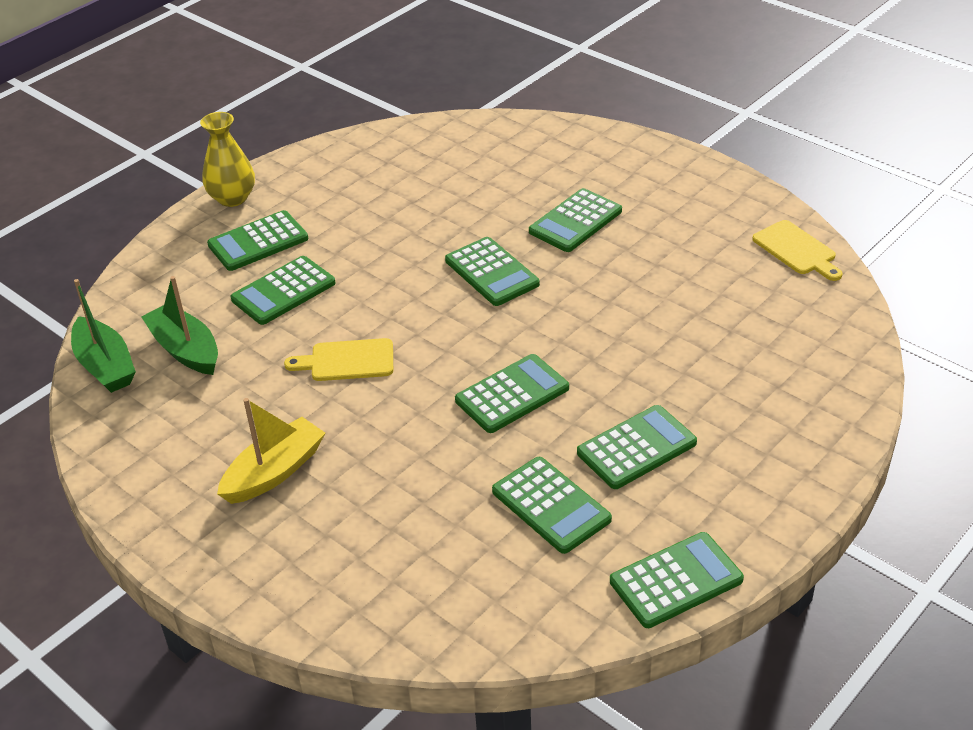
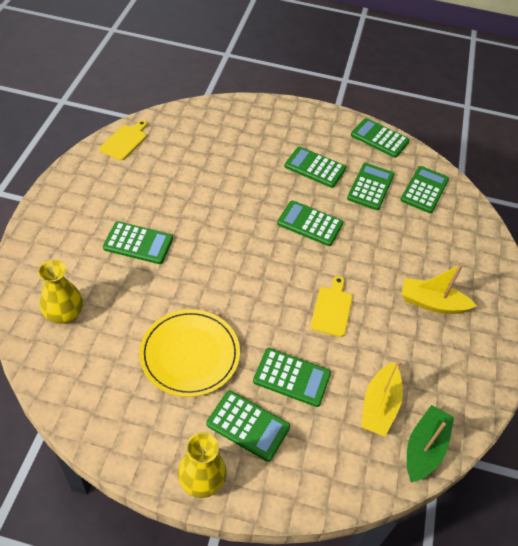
camera: 125 degrees left, 10 degrees up
green boat [141,276,218,375] -> yellow boat [361,360,403,436]
yellow cutting board [284,338,393,381] -> yellow cutting board turned 135 degrees counterclockwise [311,276,353,337]
green calculator [445,237,540,306] -> green calculator moved to [401,166,449,213]
none -> yellow vase [38,260,83,324]
none -> yellow plate [139,309,240,397]

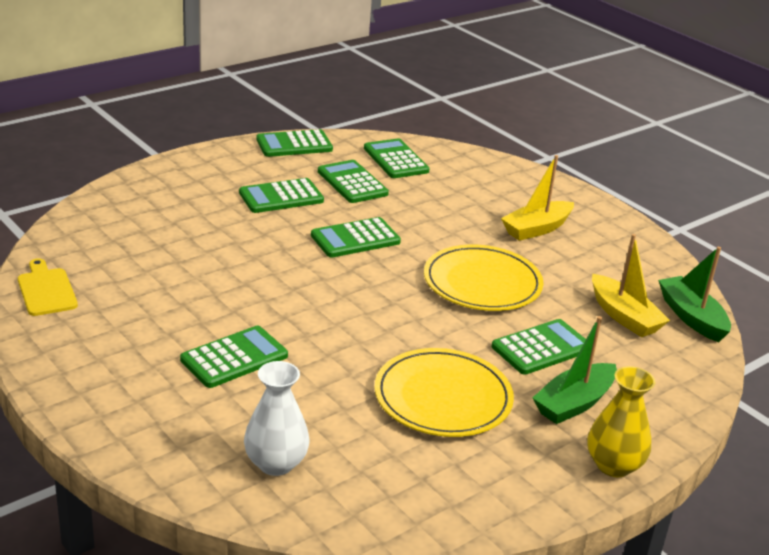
camera: 50 degrees left, 20 degrees down
yellow vase [38,260,83,324] -> white vase [244,361,309,476]
green calculator [207,391,290,462] -> green boat [532,316,617,424]
yellow cutting board [311,276,353,337] -> yellow plate [424,244,544,311]

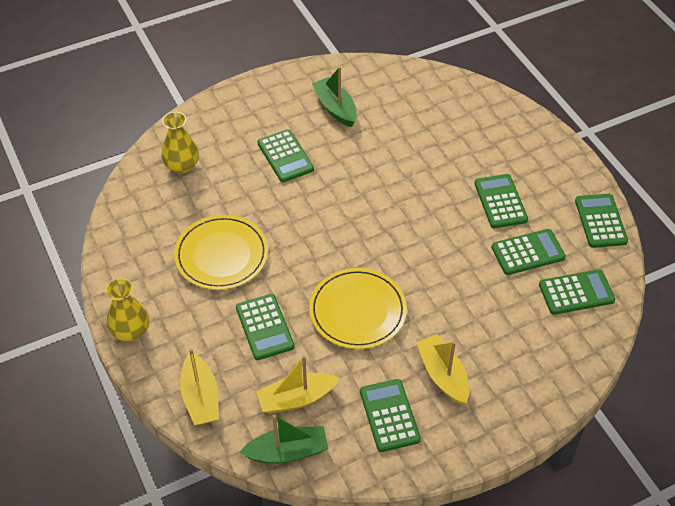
camera: 105 degrees right, 20 degrees up
yellow cutting board [18,258,78,316] -> none
white vase [244,361,309,476] -> yellow vase [161,112,199,174]
green calculator [311,217,401,258] -> green calculator moved to [360,379,421,452]
green boat [532,316,617,424] -> green boat moved to [312,67,357,127]
none -> yellow boat [180,349,219,425]

